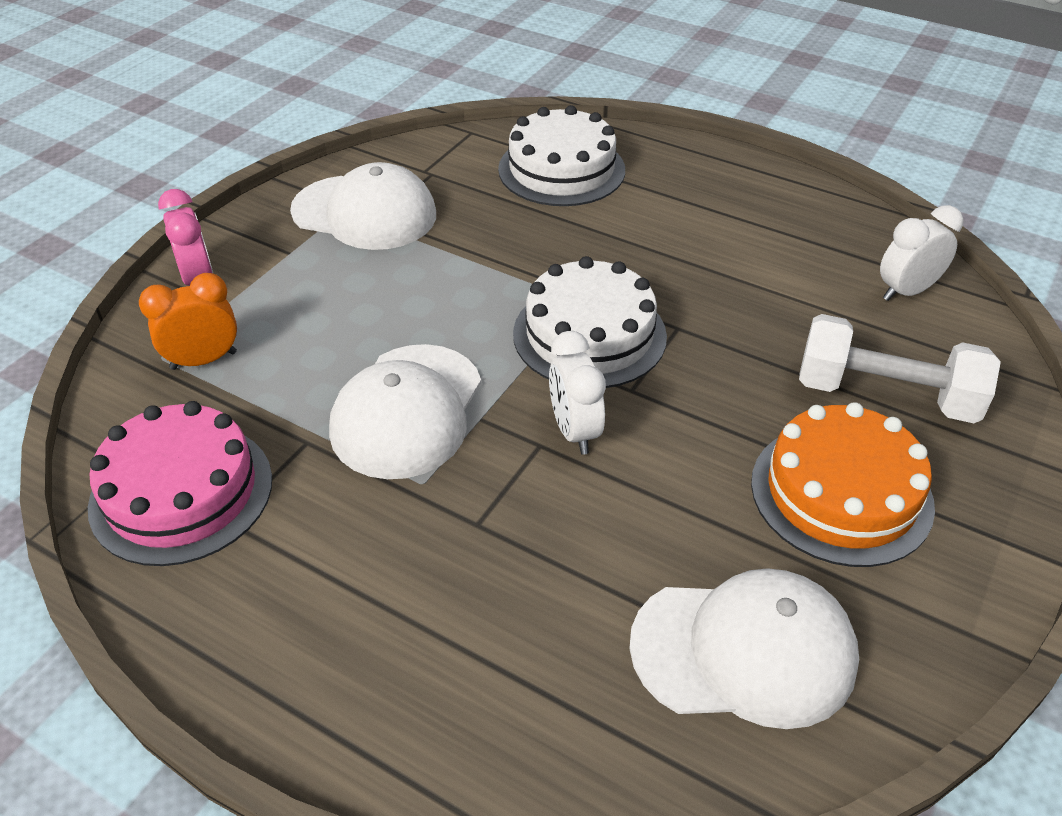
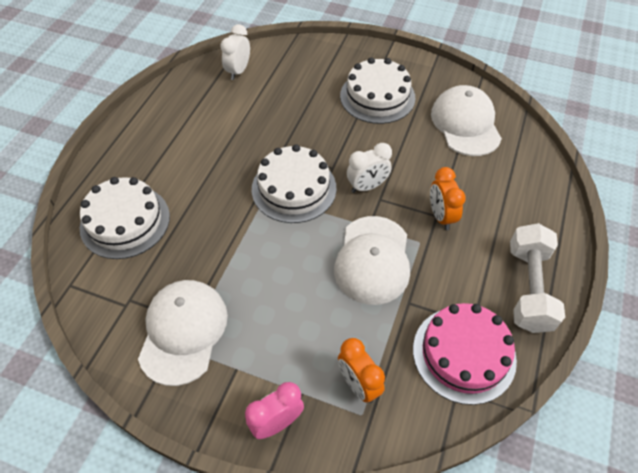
camera: 100 degrees left, 10 degrees up
white cap [329,344,481,479] -> white cap turned 90 degrees clockwise [334,216,410,305]
orange cake [751,402,935,567] -> white cake [340,57,415,124]
white dumbbell [799,314,1001,423] -> white dumbbell moved to [510,223,565,333]
white clock [880,205,963,301] -> white clock turned 60 degrees clockwise [220,24,250,80]
none -> orange clock [430,167,466,230]

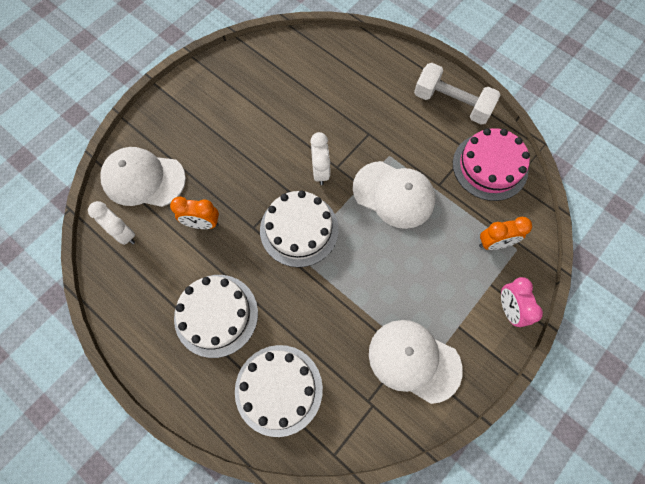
camera: 70 degrees left, 15 degrees up
white cake [340,57,415,124] -> white cake moved to [174,275,258,358]
orange clock [430,167,466,230] -> orange clock moved to [170,197,219,229]
white cap [431,85,502,156] -> white cap moved to [100,147,186,207]

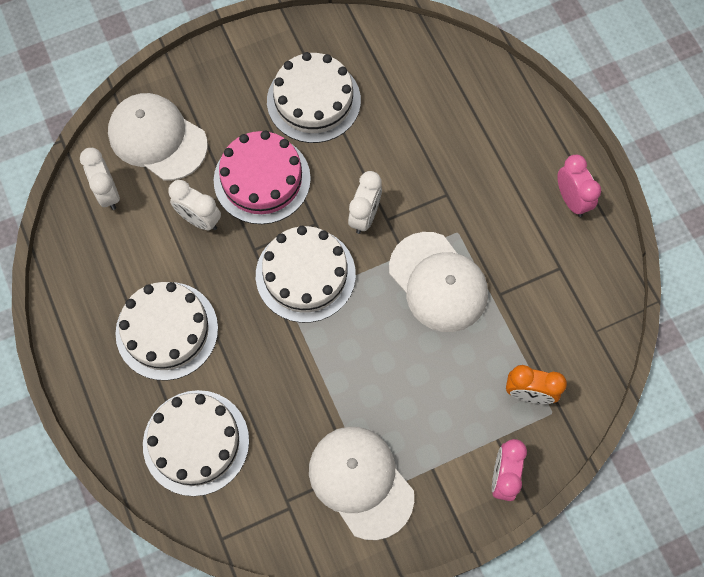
camera: 25 degrees right, 0 degrees up
orange clock [170,197,219,229] -> white clock [168,180,221,230]
white dumbbell [414,63,500,125] -> pink clock [557,155,601,217]
pink cake [453,128,530,201] -> pink cake moved to [214,131,311,224]
none -> white cake [267,52,361,143]

